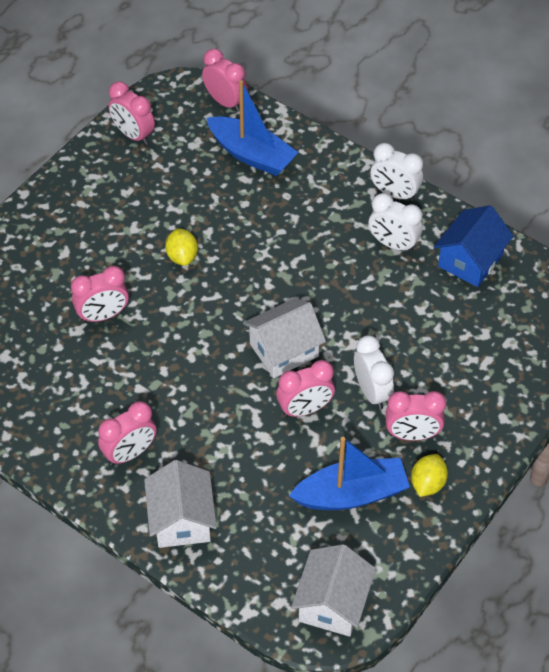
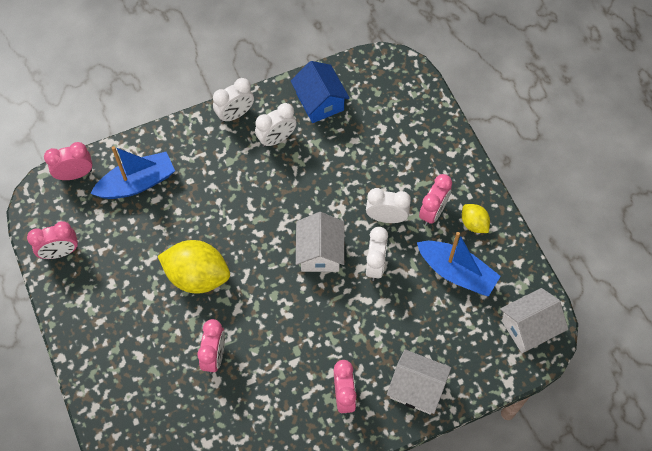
camera: 60 degrees left, 10 degrees up
yellow lemon [165,228,198,266] -> yellow lemon [158,240,230,294], size x1.95
pink clock [276,360,335,417] -> white clock [366,227,388,281]
blue boat [289,437,410,510] -> blue boat turned 105 degrees clockwise [417,232,501,297]
white house [291,544,376,637] -> white house turned 75 degrees counterclockwise [500,288,568,353]

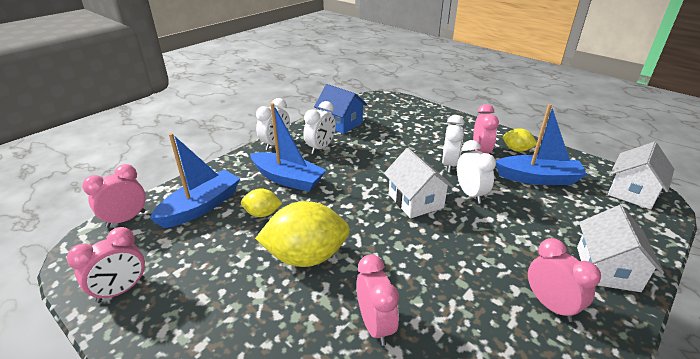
camera: 25 degrees left, 30 degrees down
white clock [366,188,411,223] -> white clock turned 120 degrees clockwise [442,115,464,173]
white house [387,349,451,415] -> white house turned 75 degrees counterclockwise [577,205,664,292]
none -> yellow lemon [241,188,282,217]
none -> blue boat [250,103,326,192]

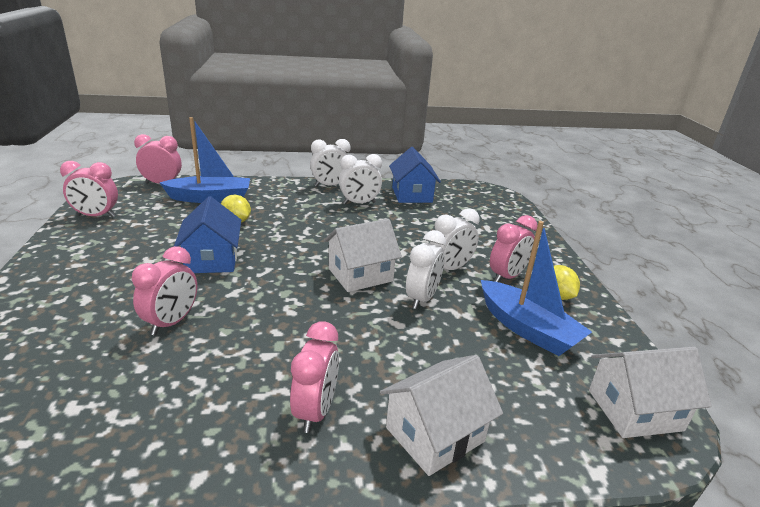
camera: 40 degrees right, 5 degrees down
blue boat [250,103,326,192] -> none
yellow lemon [255,201,350,267] -> blue house [174,196,241,273]
white house [384,148,454,219] -> white house turned 45 degrees clockwise [324,219,402,292]

